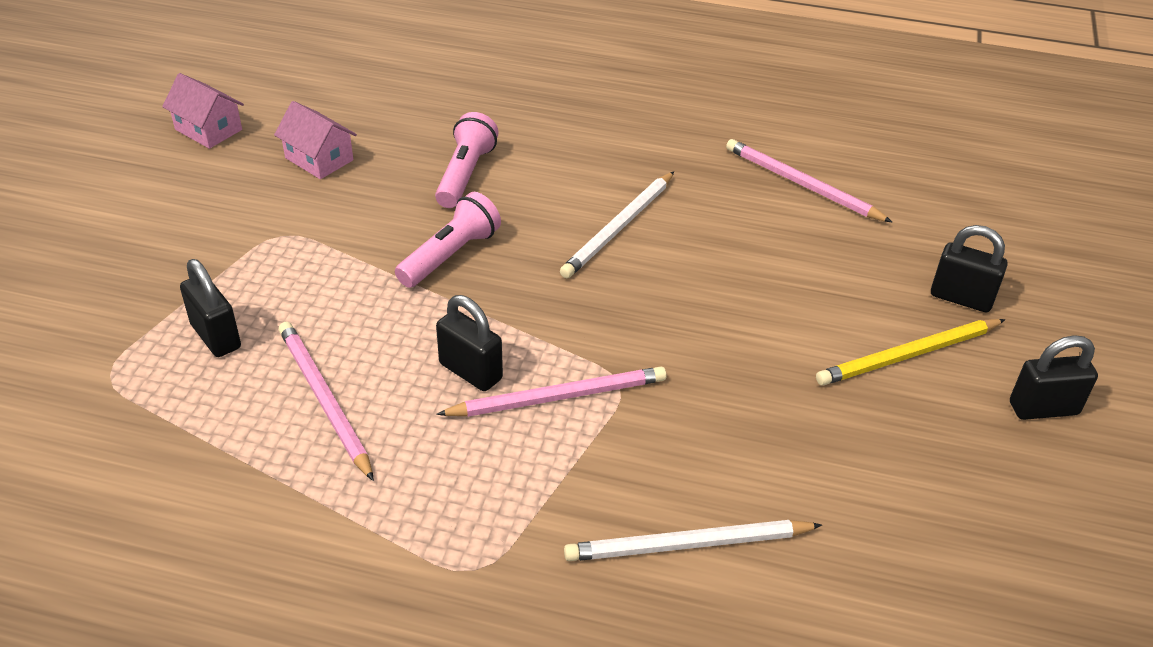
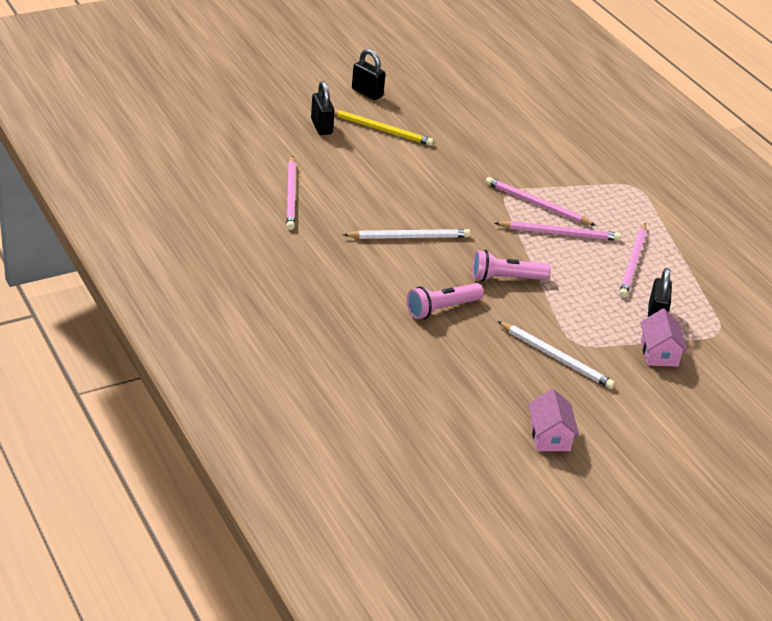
camera: 135 degrees left, 5 degrees down
pink house [274,101,357,179] -> pink house moved to [640,308,688,367]
black padlock [436,295,503,391] -> pink pencil [495,221,621,241]
white pencil [564,520,822,561] -> white pencil moved to [498,321,615,389]

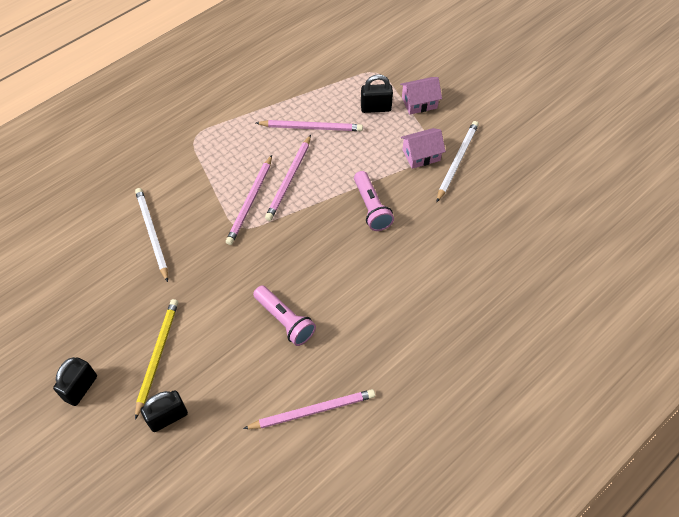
camera: 100 degrees left, 20 degrees up
white pencil [343,229,471,239] -> white pencil moved to [135,188,168,282]
pink flashlight [407,283,484,319] -> pink flashlight moved to [253,285,316,346]
pink pencil [495,221,621,241] -> pink pencil turned 150 degrees counterclockwise [265,135,311,221]
pink house [529,389,579,451] -> pink house moved to [401,128,446,169]

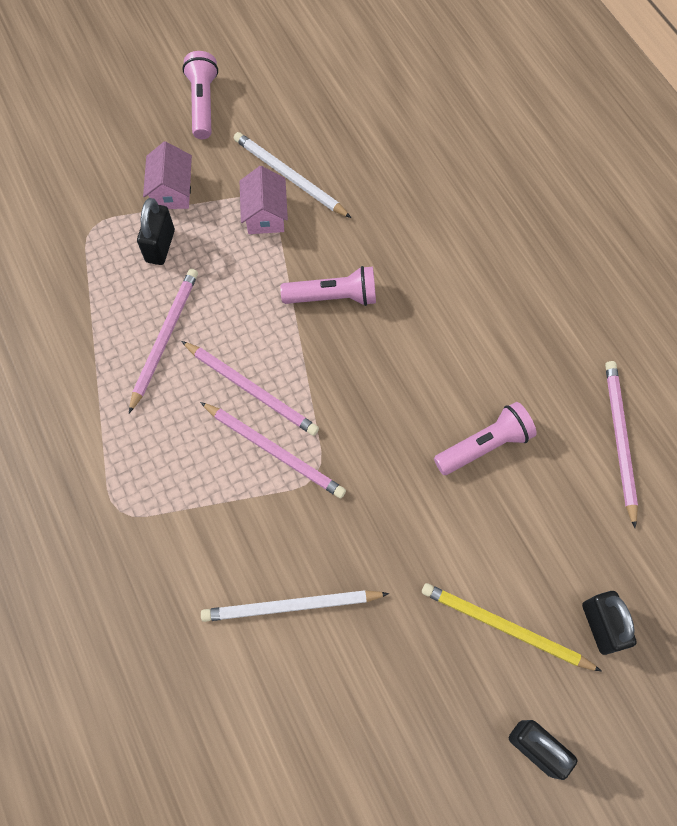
camera: 75 degrees left, 10 degrees up
none -> pink flashlight [182,51,218,139]

